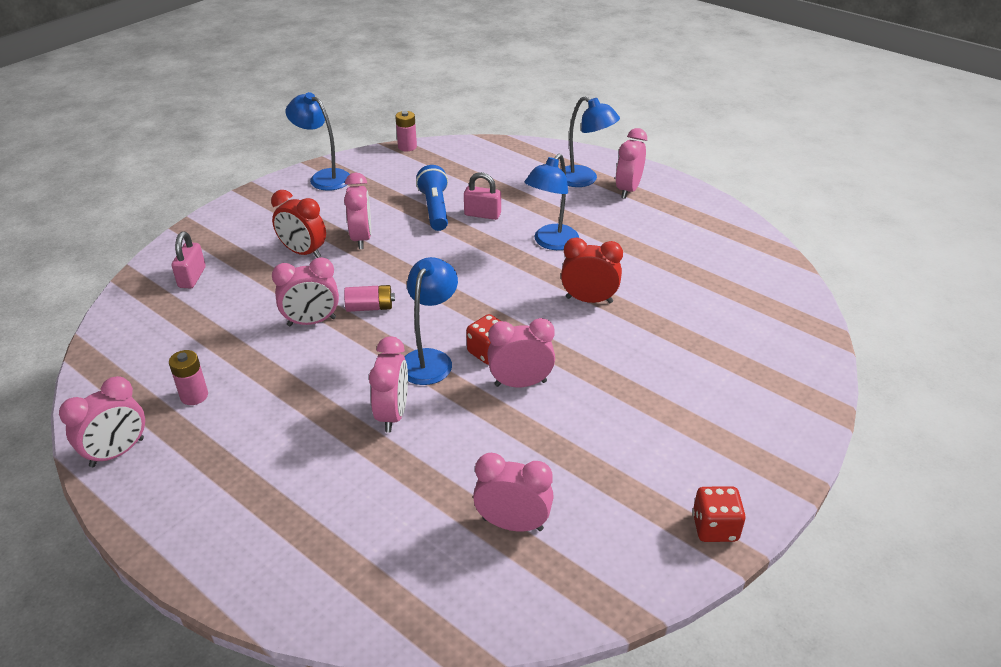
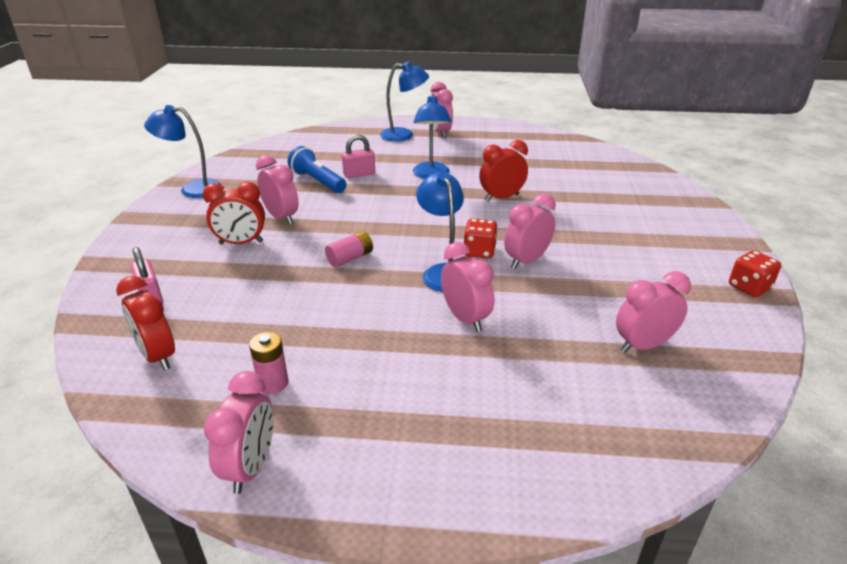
camera: 35 degrees left, 5 degrees down
pink clock [272,257,339,326] -> none
pink battery [395,111,417,151] -> none
none -> red clock [116,276,175,370]

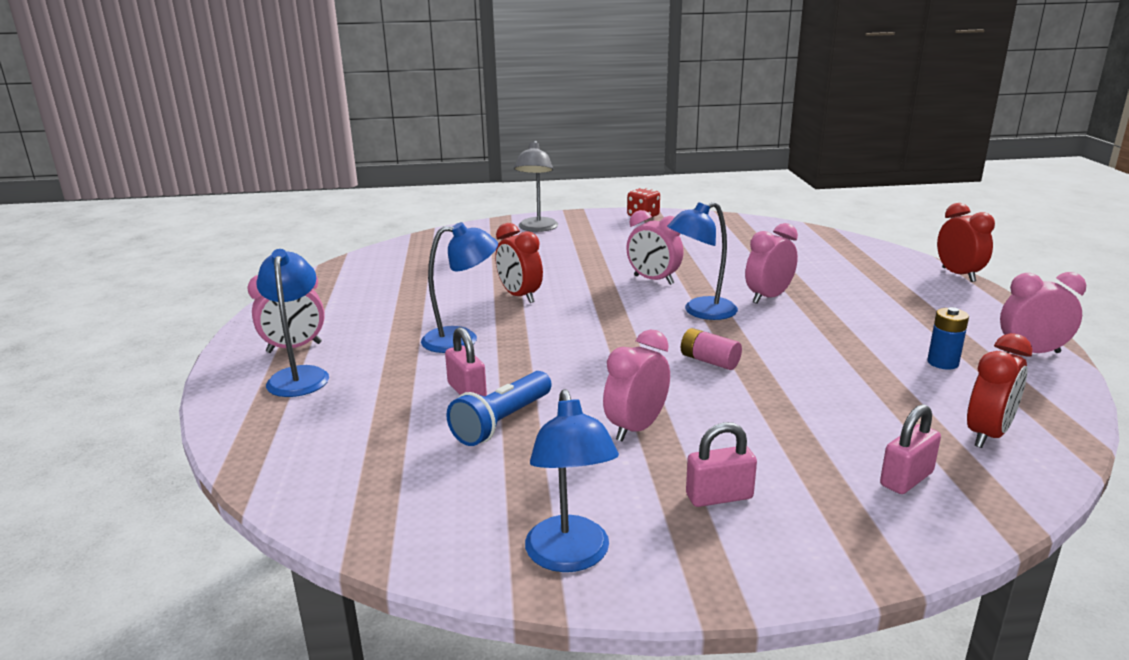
camera: 100 degrees left, 10 degrees down
red clock [203,182,265,245] -> red clock moved to [937,203,995,282]
pink battery [249,332,288,394] -> blue battery [927,307,969,370]
red dice [464,218,498,259] -> none
pink clock [616,271,691,353] -> none
none -> grey lamp [514,141,558,232]
none -> pink padlock [686,422,757,507]

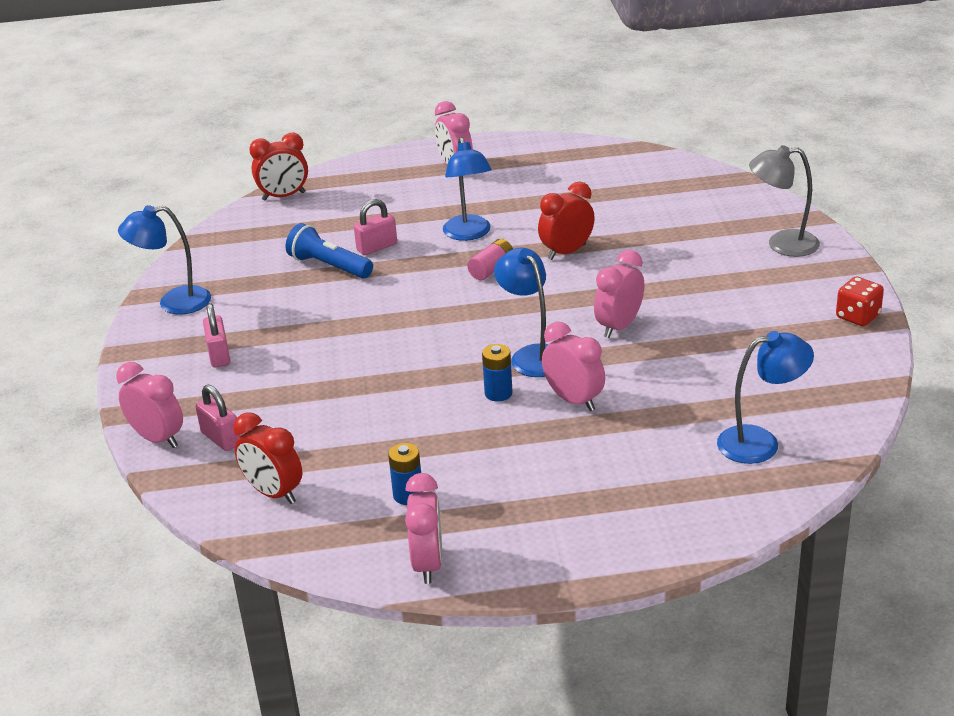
camera: 90 degrees right, 10 degrees up
blue lamp [256,249,329,397] -> blue lamp moved to [717,331,814,464]
pink clock [603,329,670,441] -> pink clock moved to [116,362,183,448]
pink battery [681,328,742,370] -> pink battery moved to [467,239,513,280]
red clock [937,203,995,282] -> red clock moved to [249,133,308,201]
none -> blue battery [482,344,512,402]

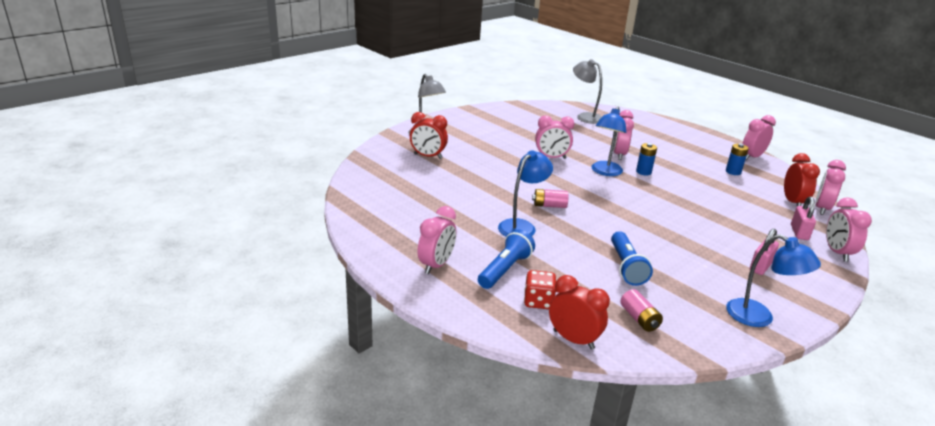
camera: 130 degrees left, 5 degrees down
pink padlock [354,199,397,255] -> none
red clock [538,181,595,260] -> red clock moved to [410,112,448,159]
blue lamp [717,331,814,464] -> grey lamp [573,59,602,124]
red dice [836,277,884,326] -> red dice moved to [524,270,556,309]
none -> blue flashlight [478,230,535,289]
none -> pink battery [620,289,663,332]
none -> pink clock [815,160,846,215]

